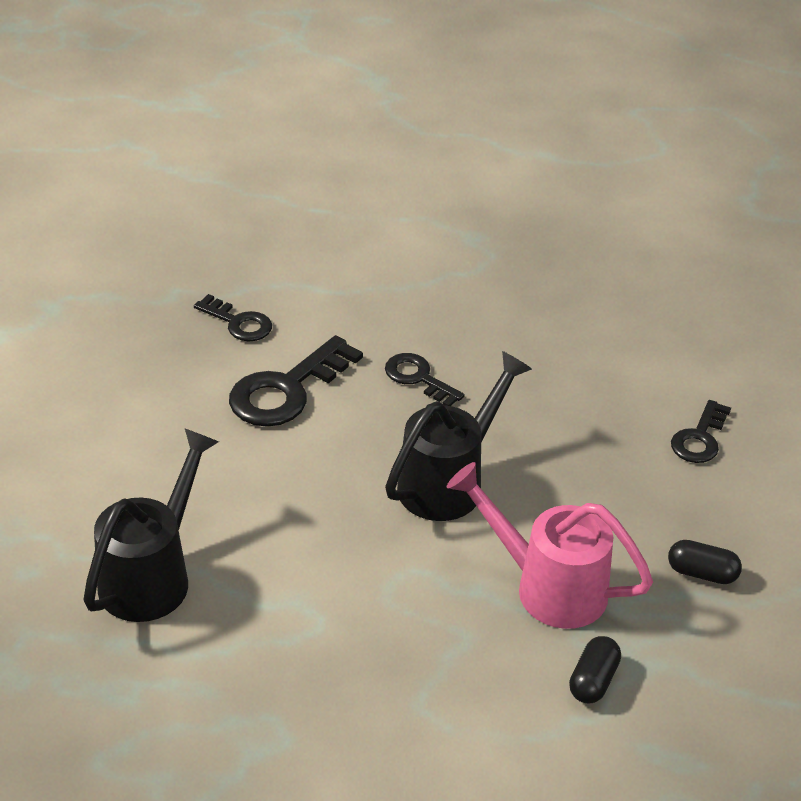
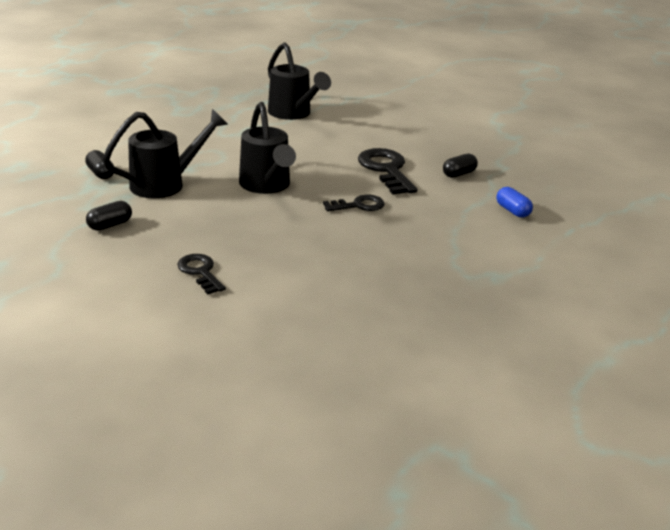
camera: 120 degrees right, 10 degrees down
black key [194,294,272,341] -> black capsule [443,154,478,178]
pink watering can [447,462,653,629] -> black watering can [103,109,228,198]
none -> blue capsule [496,187,533,218]

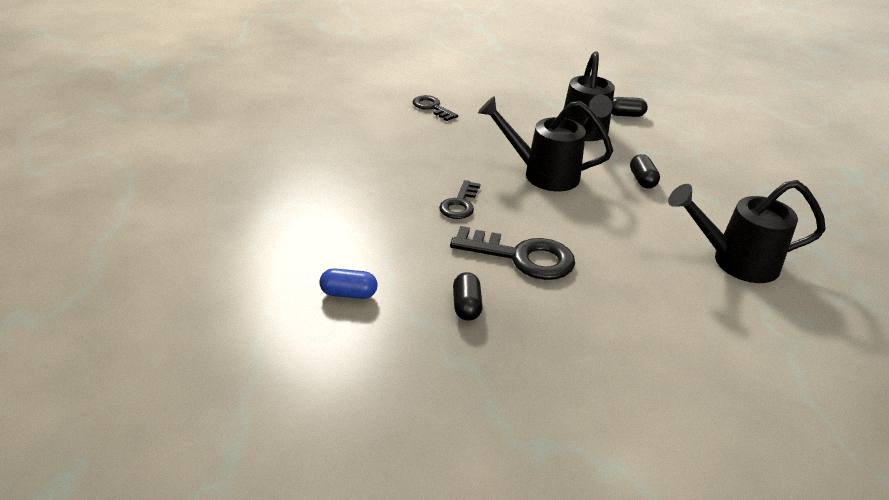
camera: 125 degrees right, 5 degrees up
black capsule [86,201,132,231] -> black capsule moved to [630,154,660,189]
black key [177,254,226,294] -> black key turned 135 degrees counterclockwise [413,95,458,121]

